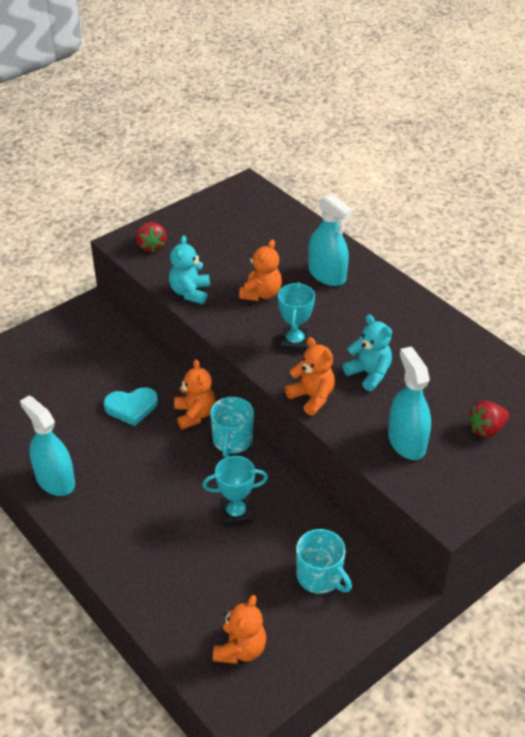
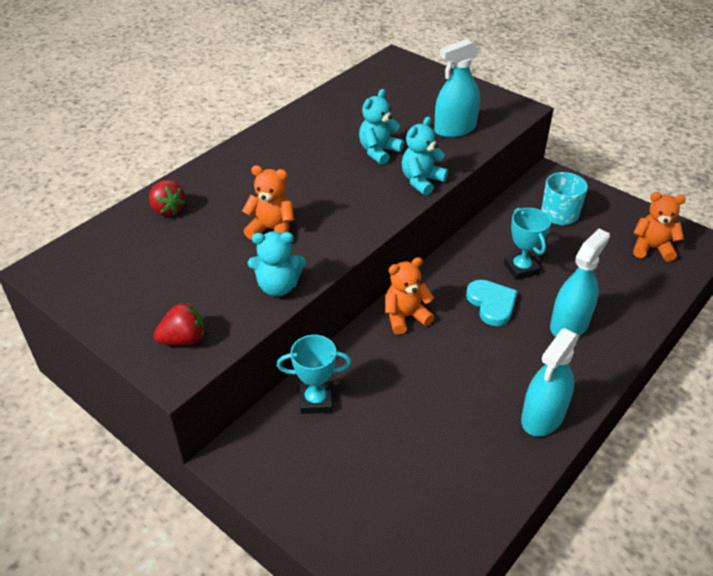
camera: 100 degrees left, 0 degrees up
turquoise heart [104,387,158,426] -> turquoise heart moved to [466,280,518,326]
turquoise mug [210,397,254,457] -> none
turquoise trophy [278,282,315,353] -> turquoise trophy moved to [277,335,352,414]
orange teddy bear [285,337,335,416] -> turquoise teddy bear [402,116,448,196]
turquoise spray bottle [308,194,353,286] -> turquoise spray bottle moved to [550,229,610,337]
red strawberry [468,401,509,438] -> red strawberry moved to [149,180,186,216]

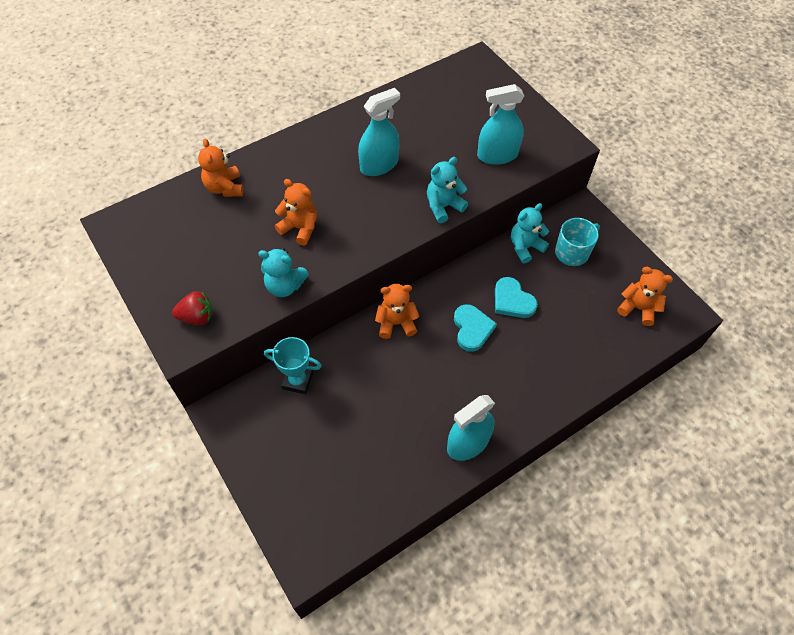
camera: 15 degrees right, 15 degrees up
red strawberry [149,180,186,216] -> orange teddy bear [198,139,243,197]
turquoise teddy bear [359,89,404,165] -> turquoise teddy bear moved to [511,203,549,264]
turquoise trophy [504,208,551,280] -> turquoise heart [495,277,538,318]
turquoise spray bottle [550,229,610,337] -> turquoise spray bottle moved to [358,88,400,176]

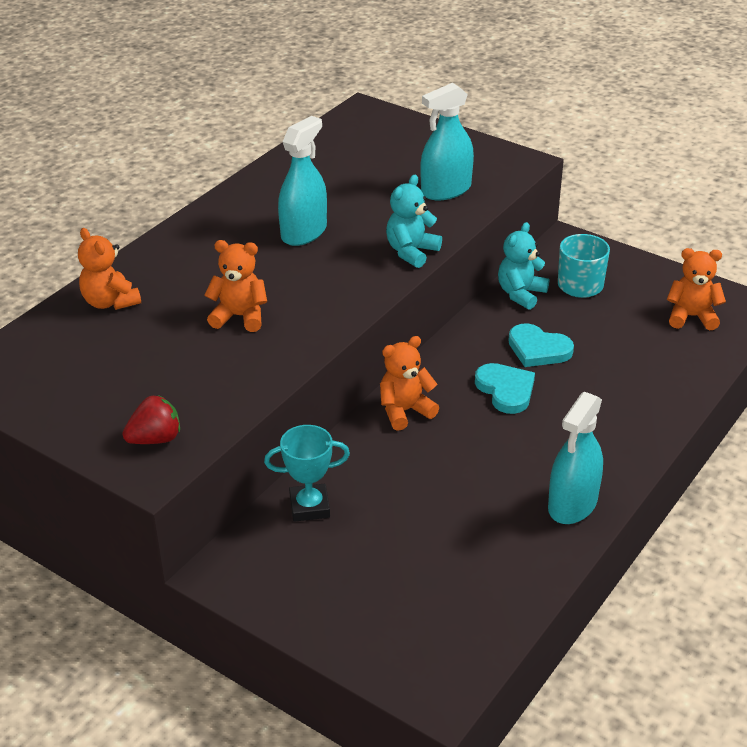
camera: 20 degrees left, 20 degrees down
turquoise teddy bear [258,248,309,297] -> none

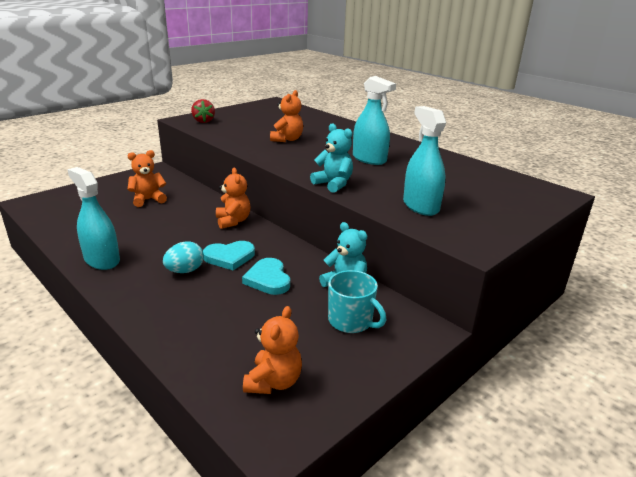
camera: 100 degrees right, 10 degrees down
orange teddy bear [78,228,141,310] -> orange teddy bear moved to [127,150,167,207]
turquoise trophy [264,425,350,522] -> none
turquoise heart [508,323,574,367] -> turquoise heart turned 60 degrees counterclockwise [242,258,290,295]
none -> turquoise egg [163,242,204,273]

